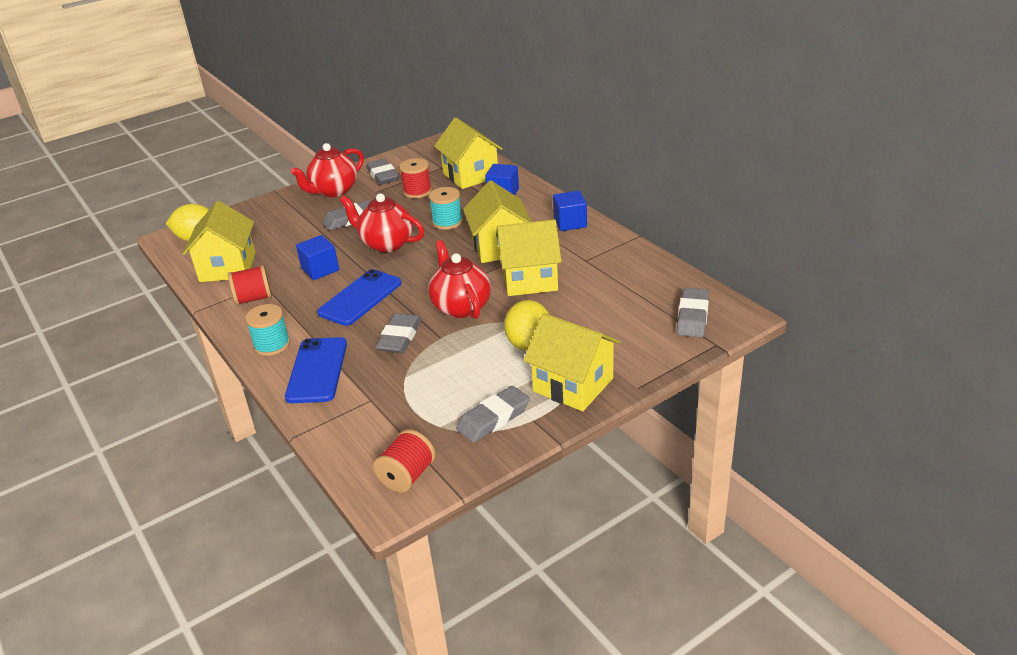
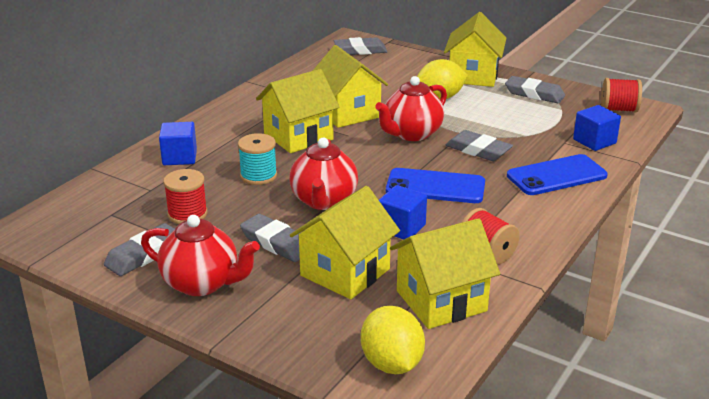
camera: 115 degrees left, 5 degrees down
turquoise spool [245,304,290,356] -> none
grey eraser [375,313,422,353] -> grey eraser turned 45 degrees clockwise [445,130,513,161]
yellow house [434,117,503,189] -> yellow house moved to [290,186,400,299]
blue cube [553,191,587,231] -> blue cube moved to [573,105,621,151]

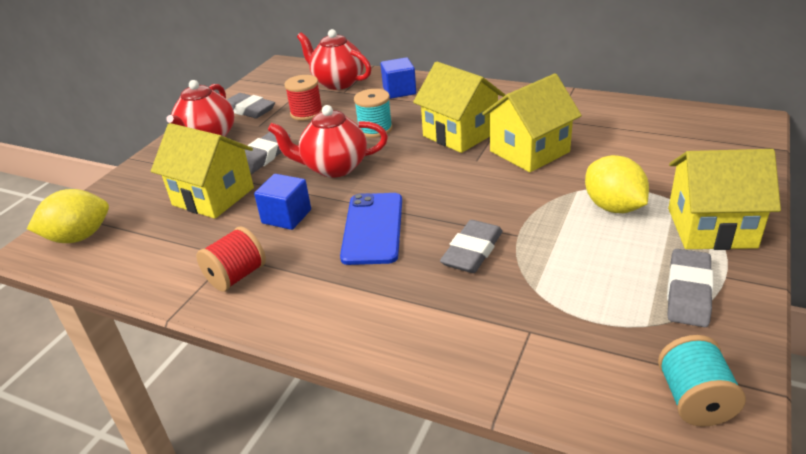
camera: 85 degrees right, 5 degrees up
grey eraser [334,37,387,55] -> none
red teapot [375,76,447,141] -> red teapot moved to [297,29,371,90]
yellow house [390,218,500,329] -> none
blue phone [507,154,608,195] -> none
blue cube [573,105,621,151] -> none
red spool [601,78,642,112] -> turquoise spool [658,335,746,427]

